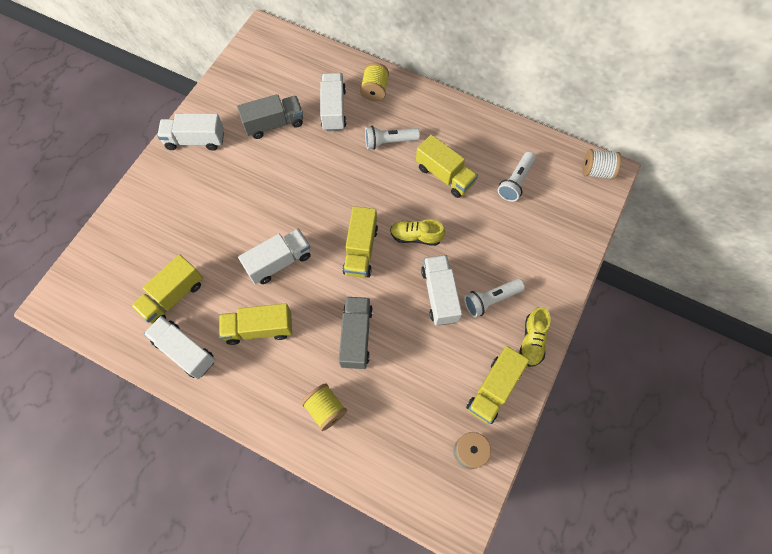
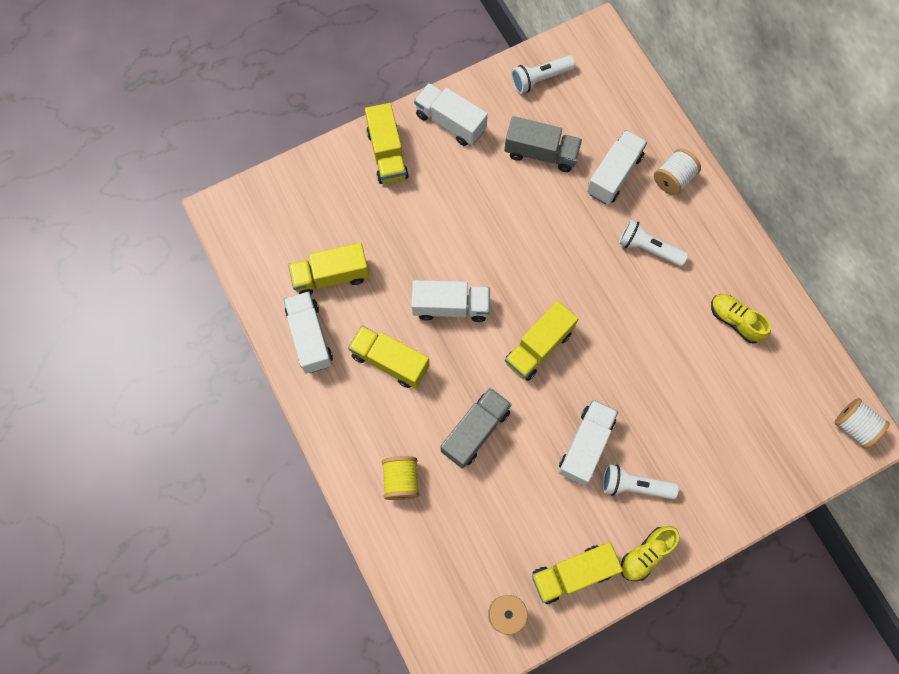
camera: 35 degrees right, 5 degrees up
yellow spool [360,63,389,101] -> white spool [654,148,701,196]
yellow shoe [390,219,445,246] -> yellow shoe moved to [711,294,771,343]
yellow truck [416,135,478,198] -> yellow truck moved to [365,103,409,184]
white flashlight [498,152,536,202] -> white flashlight moved to [511,55,575,94]

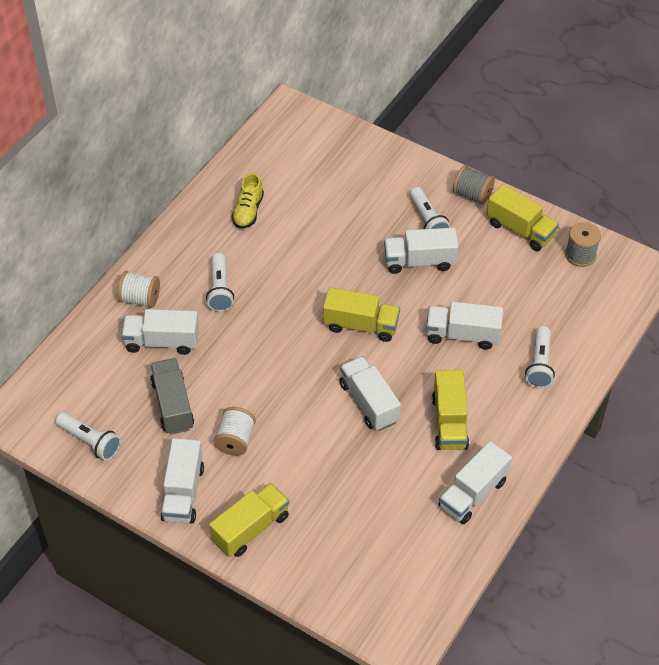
camera: 120 degrees left, 20 degrees down
yellow truck [288,242,369,295] -> none
yellow spool [382,456,420,500] -> white flashlight [525,326,555,388]
grey truck [440,388,512,469] -> white truck [426,302,503,350]
yellow shoe [621,526,679,582] -> grey spool [453,165,495,205]
white spool [834,398,890,449] -> white spool moved to [214,407,256,456]

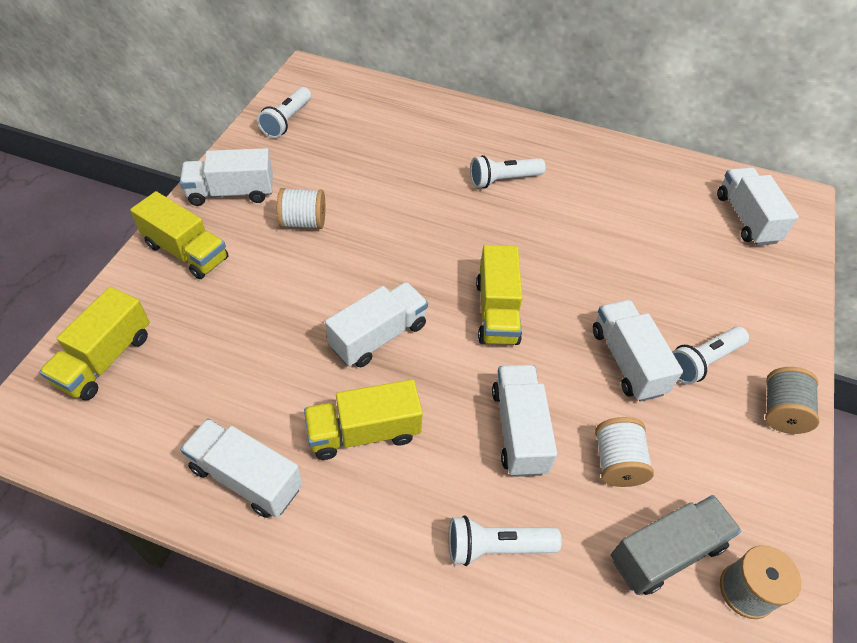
camera: 75 degrees right, 0 degrees up
white spool [117,271,160,308] -> white spool moved to [595,417,654,487]
white truck [121,309,199,355] -> white truck moved to [717,167,799,246]
grey truck [150,358,194,434] -> grey truck moved to [611,495,741,595]
yellow shoe [231,173,264,229] -> none
yellow truck [486,184,559,251] -> yellow truck moved to [39,287,150,400]

